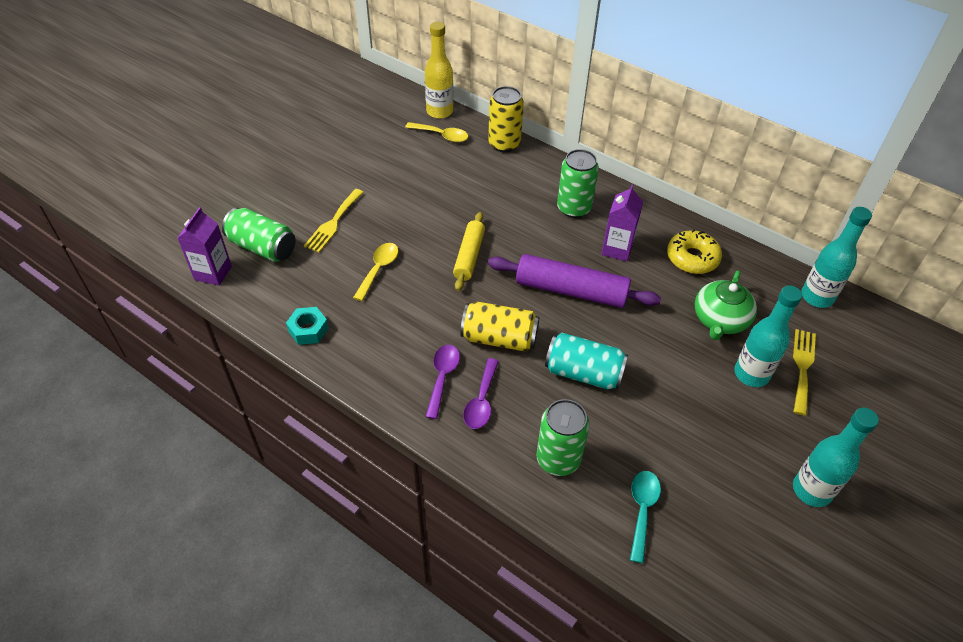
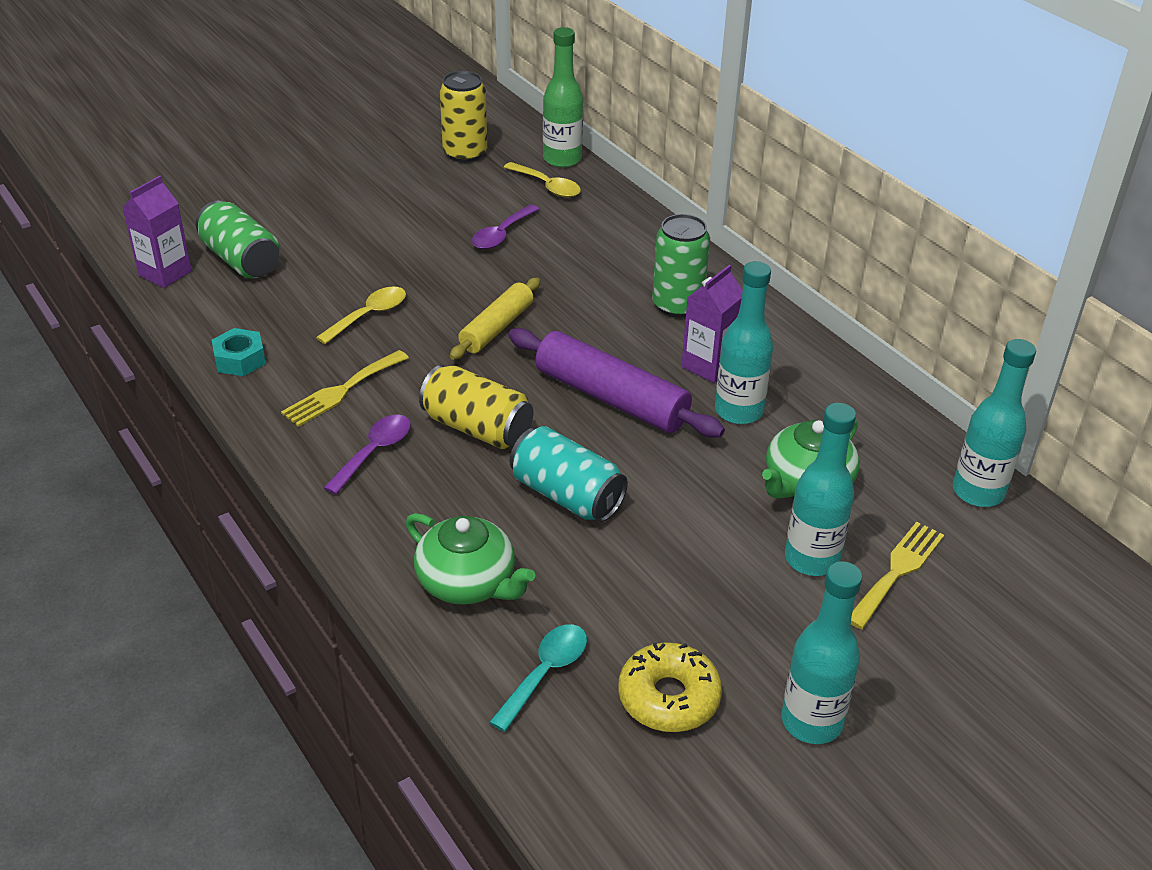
camera: 20 degrees right, 10 degrees down
yellow fork [304,189,364,252] -> yellow fork moved to [281,350,409,427]
yellow bottle [425,22,453,119] -> green bottle [543,27,583,168]
purple spoon [463,358,499,429] -> purple spoon moved to [471,204,540,249]
yellow can [488,86,524,152] -> yellow can moved to [440,71,487,162]
green can [536,399,590,476] -> green teapot [406,513,536,605]
yellow donut [667,229,722,274] -> yellow donut moved to [618,642,722,732]
none -> turquoise bottle [715,261,773,424]

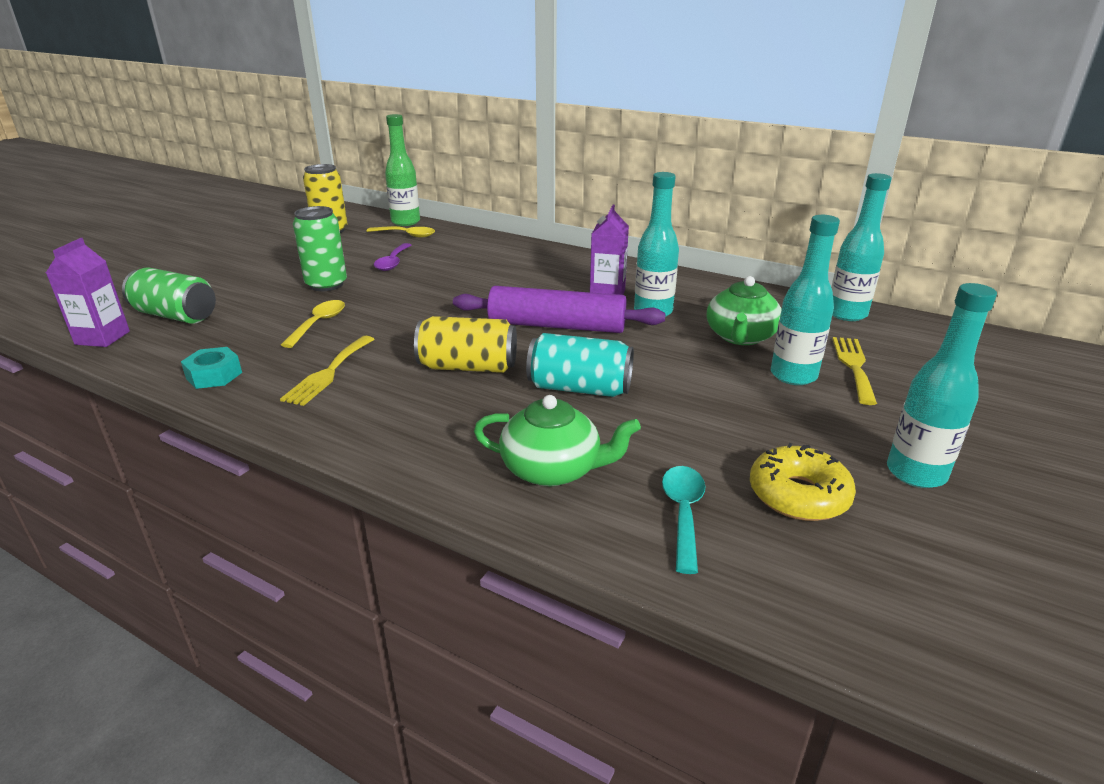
camera: 25 degrees left, 10 degrees down
purple spoon [324,415,411,495] -> none
yellow rolling pin [450,278,540,360] -> none
green can [652,214,710,317] -> green can moved to [293,206,347,291]

